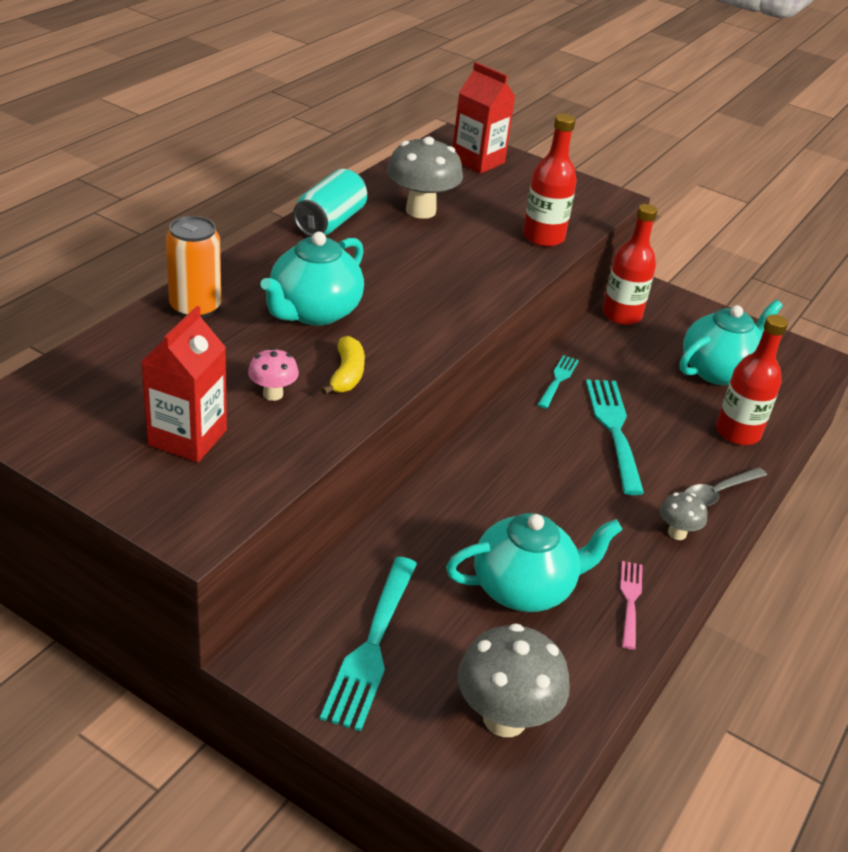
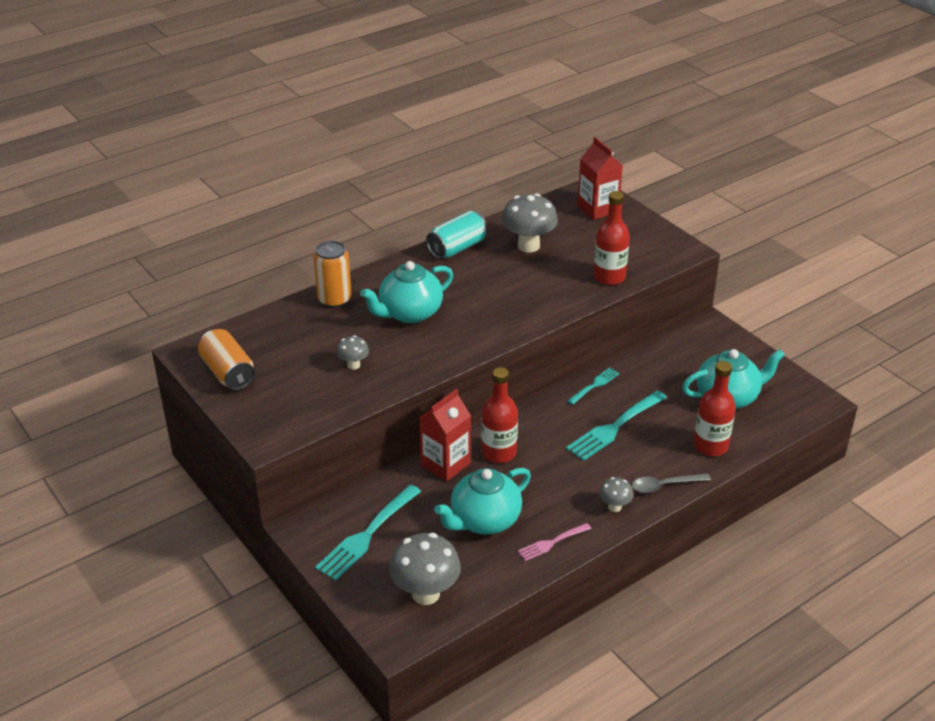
camera: 25 degrees right, 0 degrees up
red carton [141,306,227,463] -> red carton moved to [419,389,471,482]
pink mushroom [248,348,299,401] -> grey mushroom [336,335,369,370]
yellow banana [321,336,365,395] -> none
turquoise teapot [446,513,622,612] -> turquoise teapot turned 135 degrees clockwise [434,468,531,535]
turquoise fork [586,380,644,495] -> turquoise fork turned 150 degrees counterclockwise [566,390,667,461]
red bottle [602,204,658,325] -> red bottle moved to [481,367,518,463]
pink fork [620,561,643,650] -> pink fork turned 150 degrees counterclockwise [518,523,591,561]
none -> orange can [198,329,255,390]

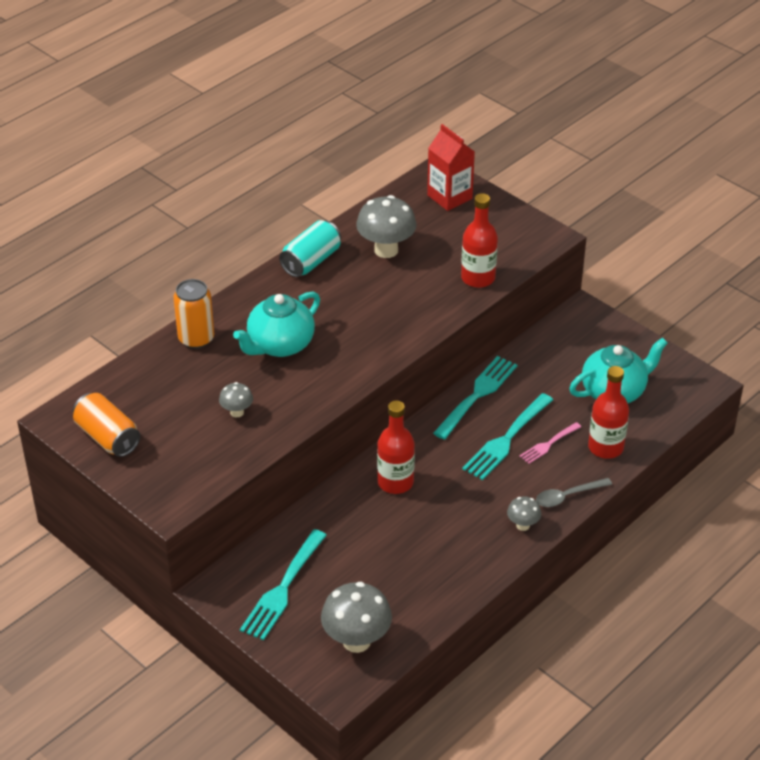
camera: 10 degrees left, 5 degrees up
red carton [419,389,471,482] -> none
turquoise teapot [434,468,531,535] -> none
pink fork [518,523,591,561] -> pink fork moved to [520,422,581,464]
turquoise fork [567,368,619,405] -> turquoise fork [433,356,517,440], size x1.78

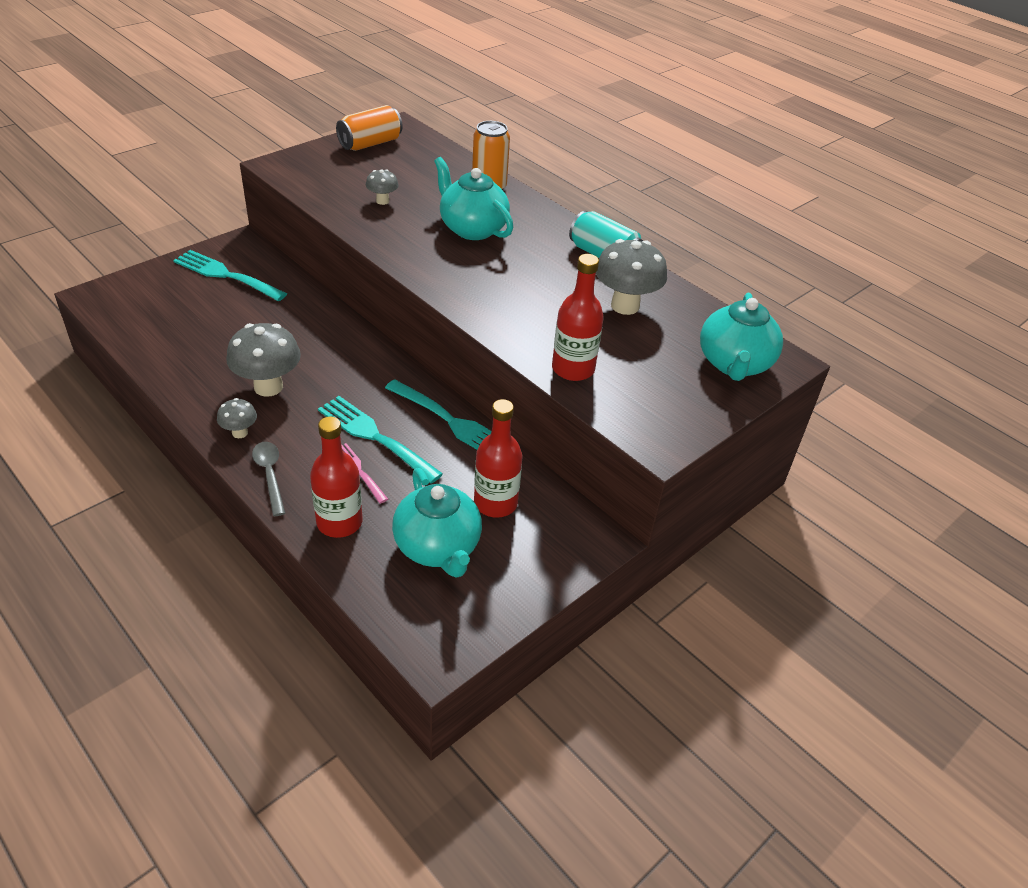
camera: 90 degrees right, 0 degrees up
grey mushroom [321,582,392,653] -> grey mushroom moved to [226,323,301,397]
red bottle [377,400,415,494] -> red bottle moved to [474,399,522,518]
red carton [427,124,475,211] -> turquoise teapot [700,293,783,381]

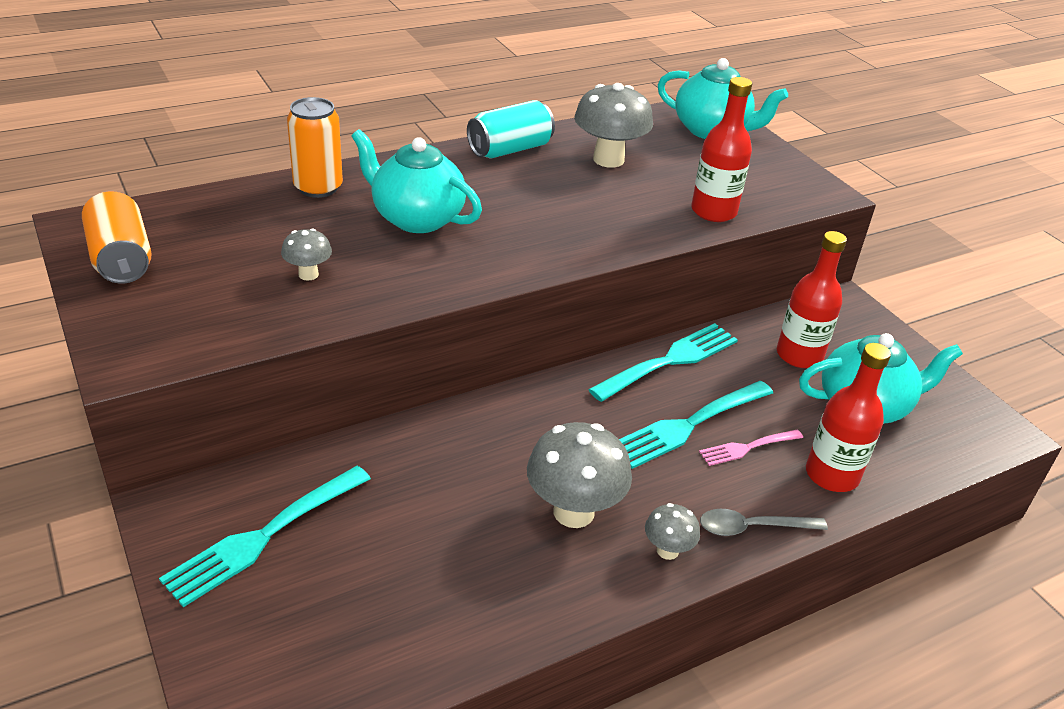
camera: 75 degrees left, 5 degrees down
turquoise teapot [434,157,513,240] -> turquoise teapot turned 60 degrees clockwise [351,129,482,233]

